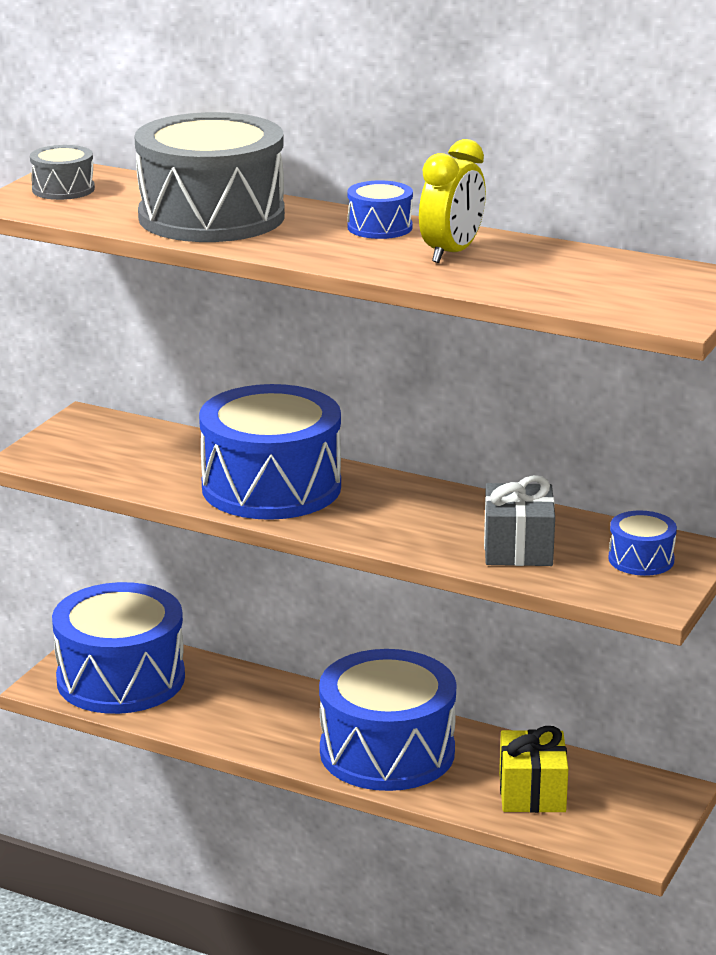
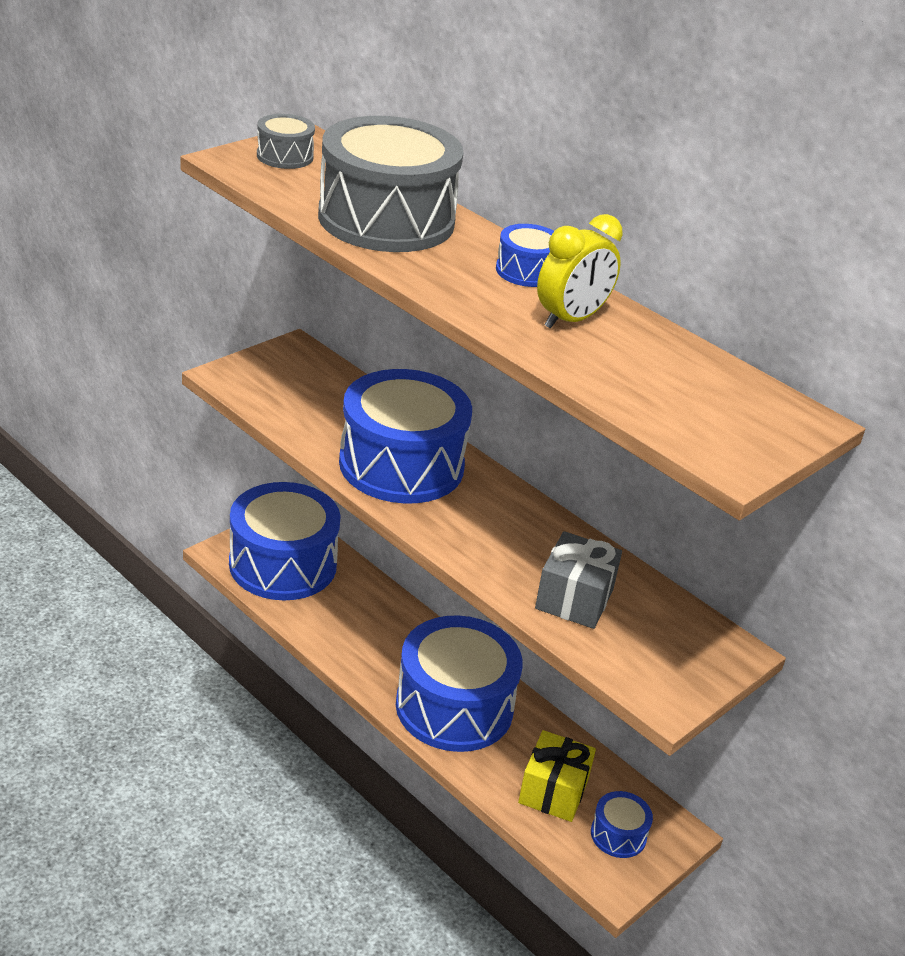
camera: 15 degrees right, 10 degrees up
blue drum [608,510,677,576] -> blue drum moved to [591,791,653,858]

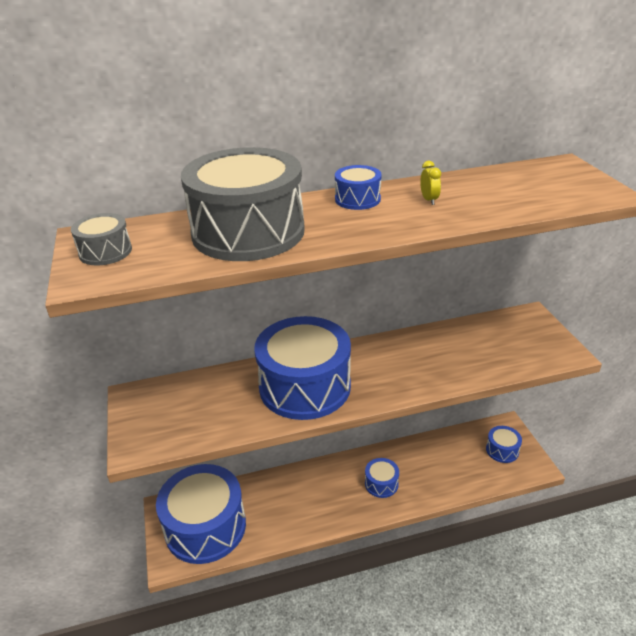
camera: 55 degrees left, 0 degrees up
blue drum [396,615,523,752] -> blue drum [365,458,399,498], size x0.44
yellow gift [518,730,596,822] -> none
grey gift [535,531,622,629] -> none
yellow clock [537,214,623,329] -> yellow clock [420,161,441,205], size x0.50

